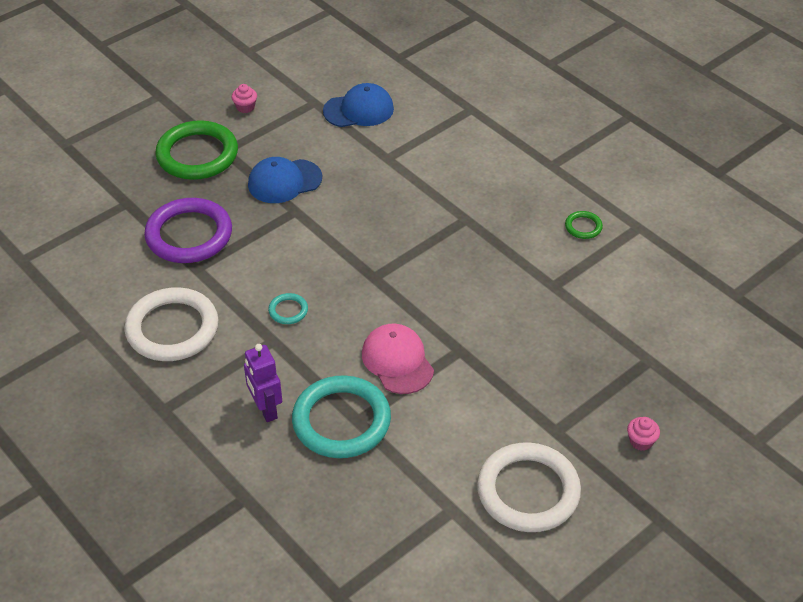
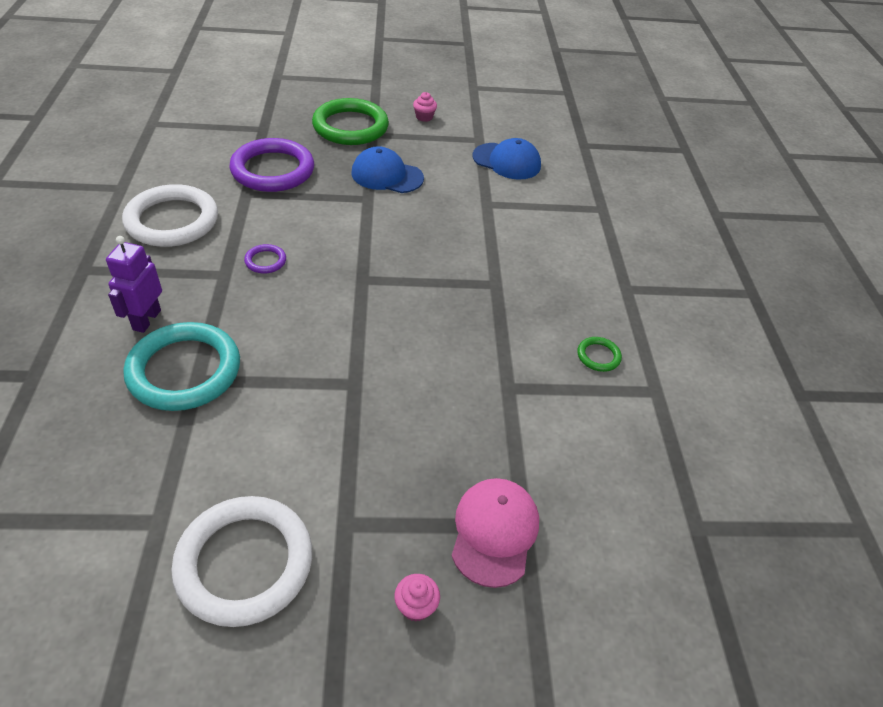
camera: 35 degrees right, 0 degrees up
turquoise ring [268,293,308,324] -> purple ring [244,244,286,273]
pink cap [362,324,434,394] -> pink cap moved to [452,478,539,588]

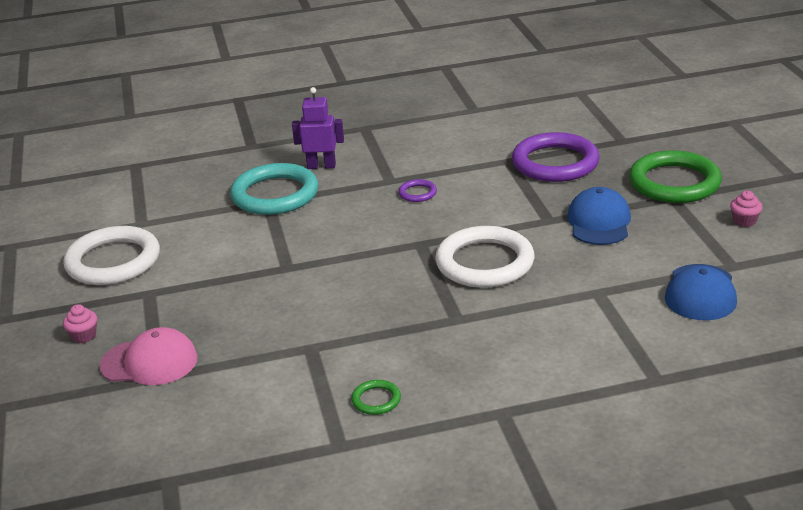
camera: 85 degrees right, 15 degrees down
white ring [122,184,218,247] -> white ring moved to [435,226,535,288]

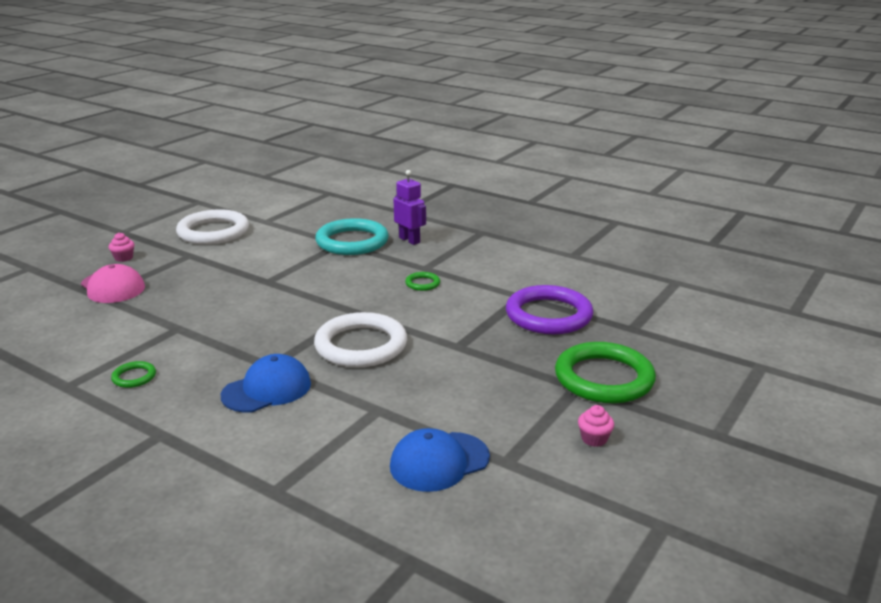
camera: 45 degrees right, 5 degrees down
purple ring [398,179,437,202] -> green ring [405,272,440,291]
blue cap [567,187,631,245] -> blue cap moved to [221,354,311,412]

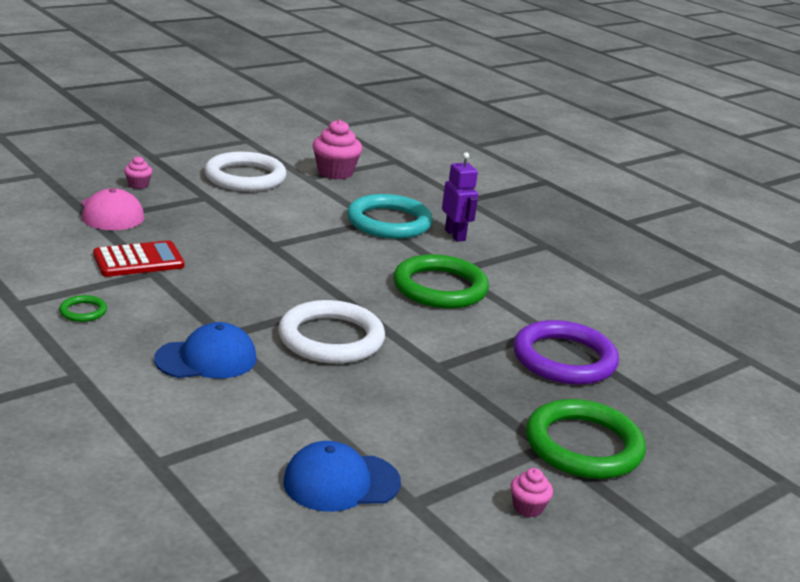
camera: 15 degrees right, 0 degrees up
green ring [405,272,440,291] -> green ring [393,254,489,308], size x2.31
none -> red calculator [93,240,184,277]
none -> pink cupcake [313,119,362,179]

